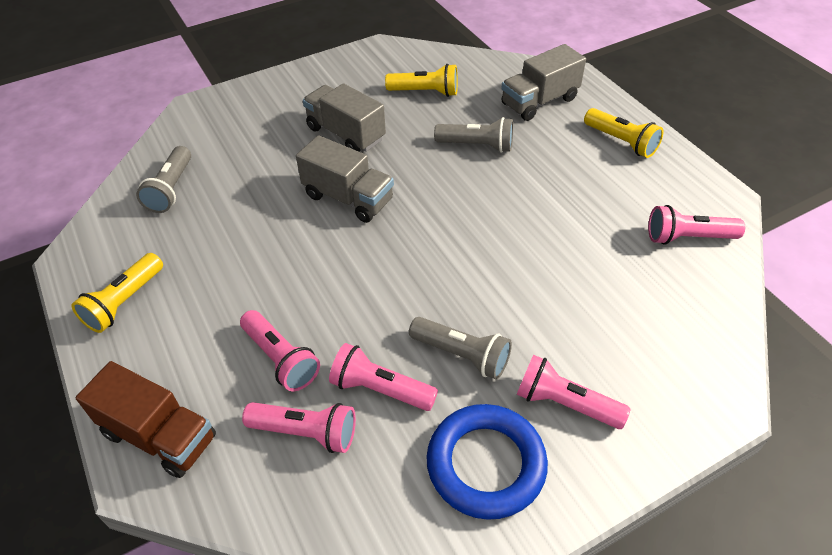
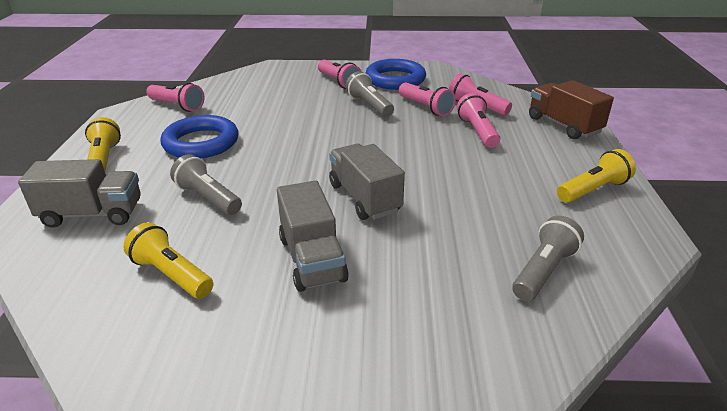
camera: 150 degrees left, 15 degrees down
none -> blue ring [160,115,238,158]

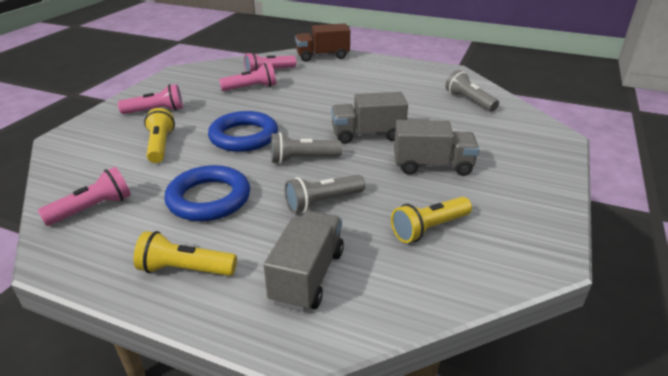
camera: 70 degrees left, 0 degrees up
grey flashlight [346,71,394,117] -> grey flashlight moved to [271,132,342,164]
blue ring [365,59,426,90] -> blue ring moved to [208,111,278,152]
pink flashlight [457,93,500,148] -> none
yellow flashlight [557,149,636,203] -> yellow flashlight moved to [144,108,175,163]

